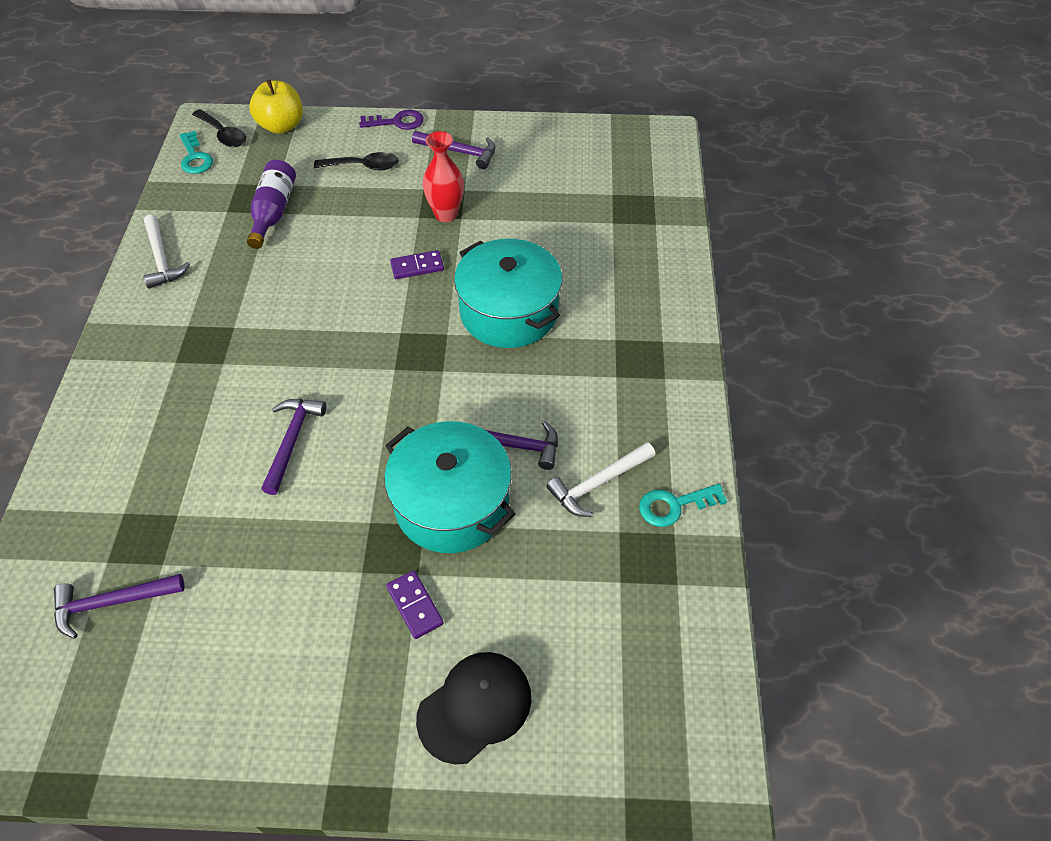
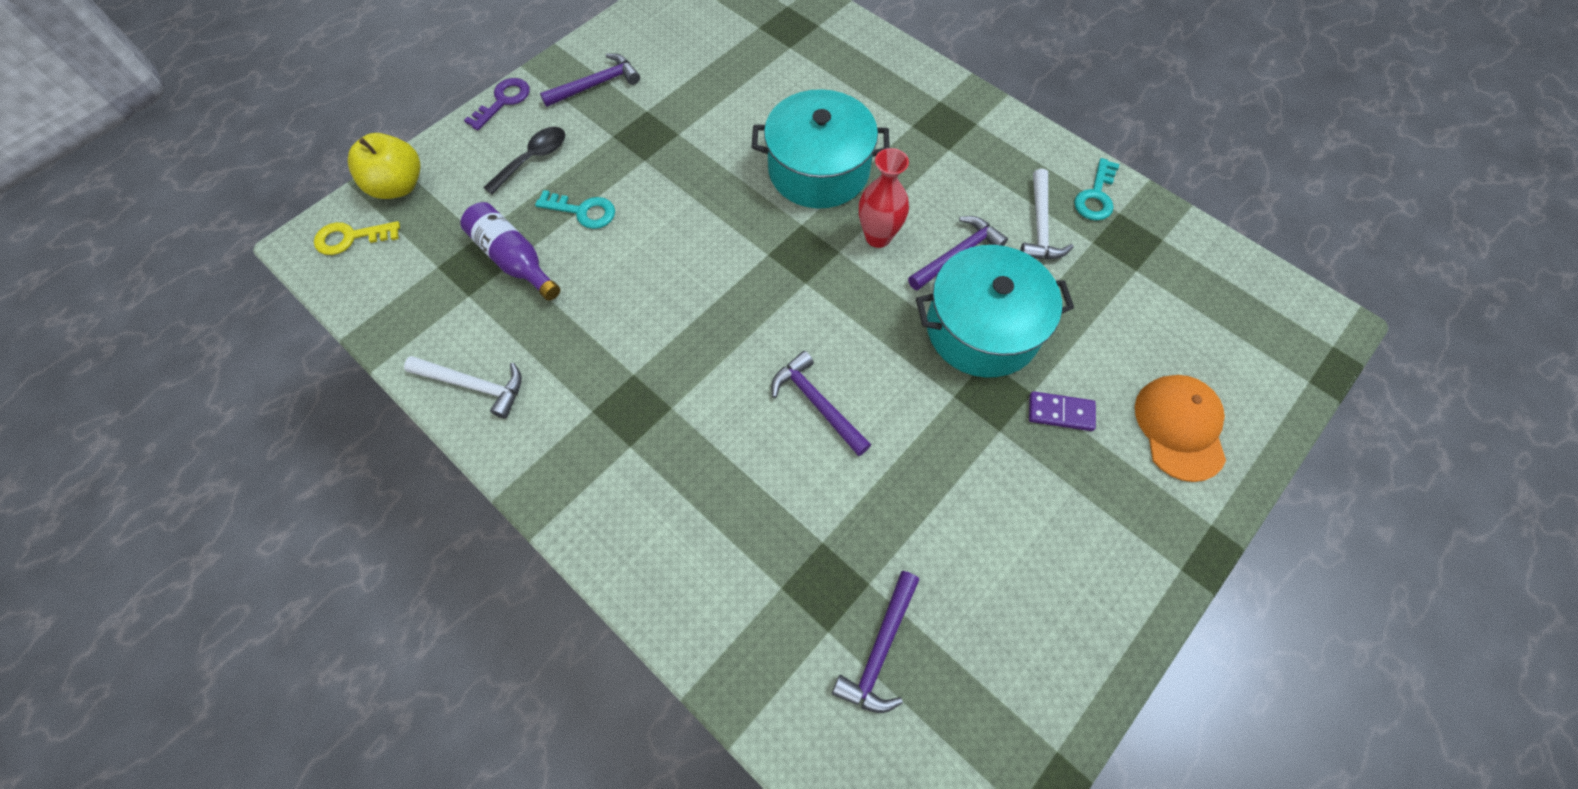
camera: 50 degrees left, 10 degrees up
turquoise key [180,131,213,174] -> turquoise key moved to [535,190,615,229]
black spoon [192,109,246,147] -> yellow key [314,221,400,255]
purple domino [390,250,444,279] -> none
black cap [416,652,531,765] -> orange cap [1135,375,1226,482]
red vase [423,131,464,222] -> red vase moved to [859,148,909,248]

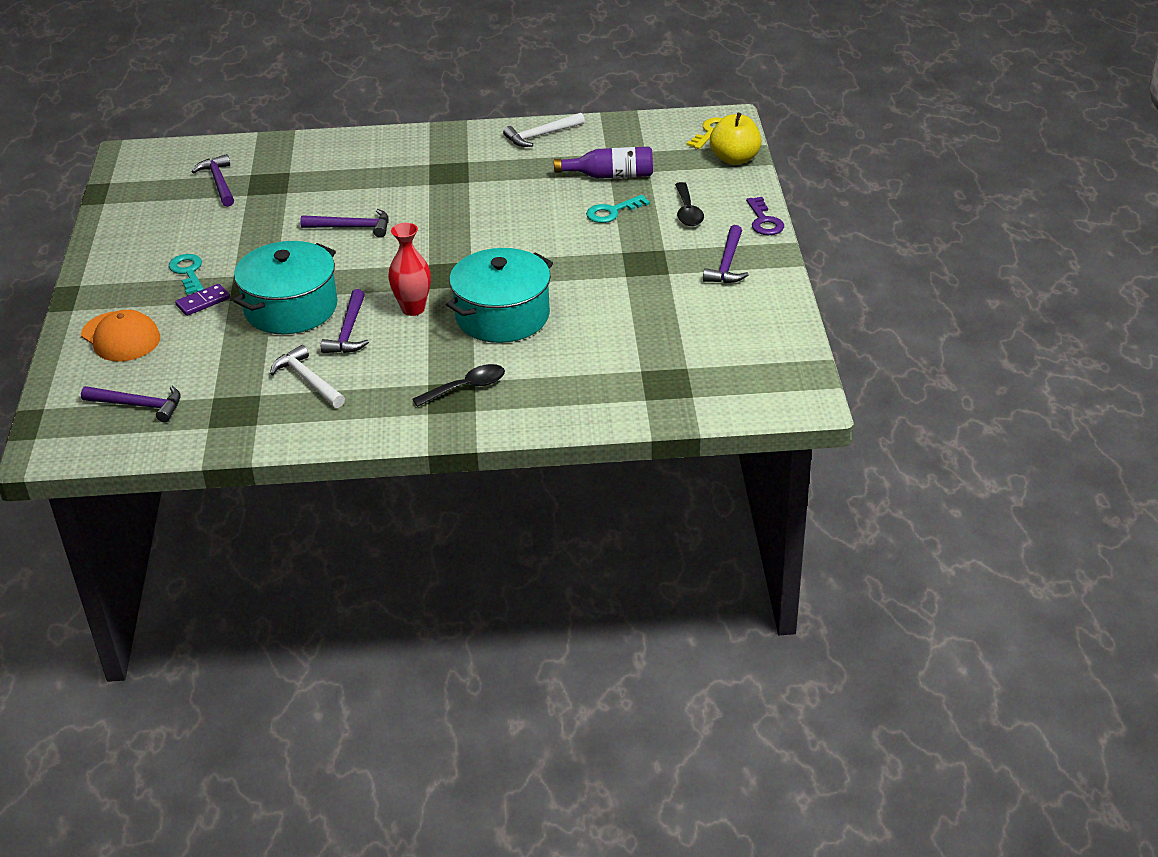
camera: 135 degrees right, 25 degrees down
turquoise key [1074,158,1119,221] -> turquoise key moved to [169,254,204,295]
none -> purple hammer [81,386,181,423]
none -> black spoon [412,364,505,407]

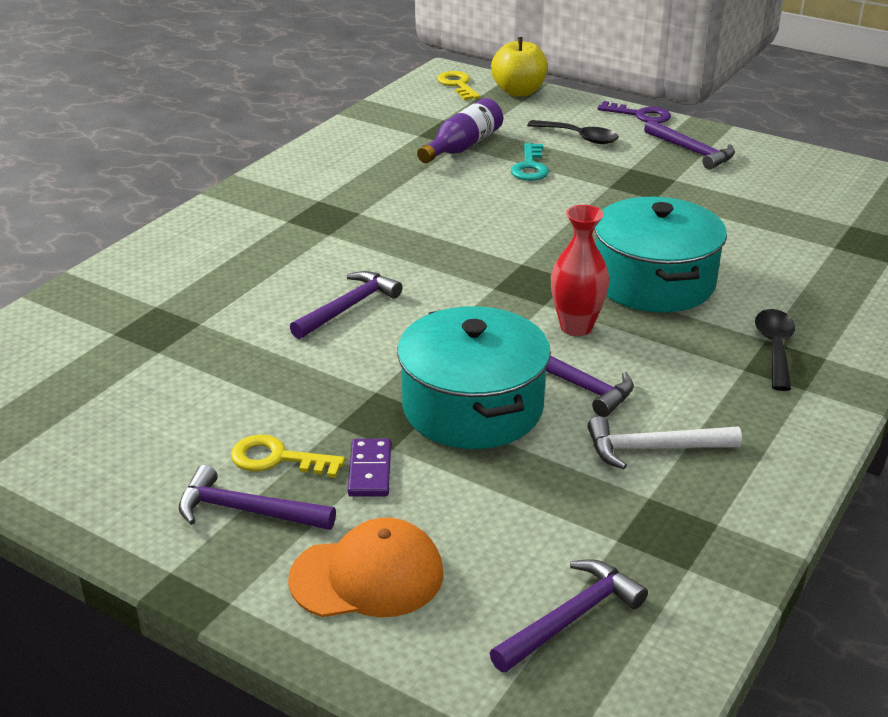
camera: 55 degrees left, 5 degrees down
turquoise key [169,254,204,295] -> yellow key [231,435,345,478]
purple hammer [191,154,234,207] -> purple hammer moved to [179,465,336,530]
white hammer [503,113,585,147] -> none

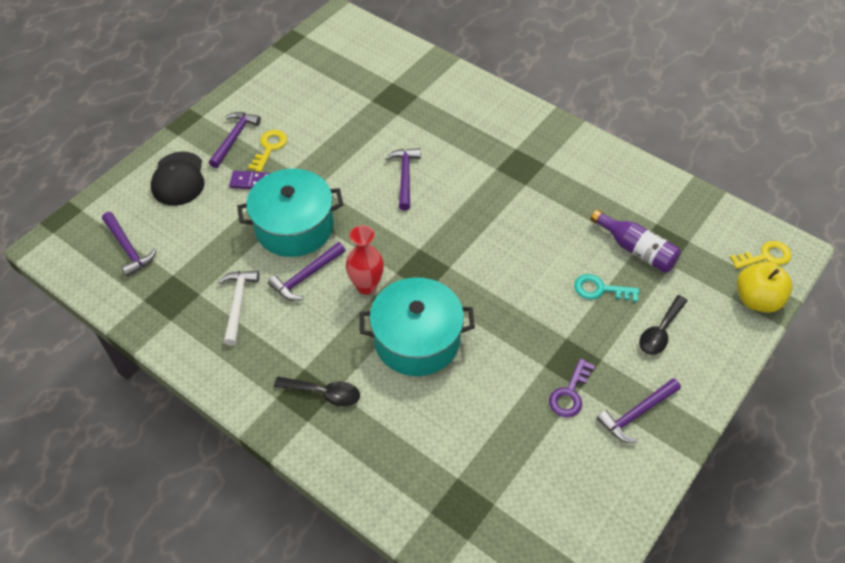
camera: 95 degrees right, 20 degrees up
orange cap [288,518,443,617] -> black cap [151,152,205,206]
purple hammer [290,271,403,339] -> purple hammer turned 135 degrees counterclockwise [385,148,421,210]
purple key [598,101,671,123] -> purple key moved to [549,358,595,417]

